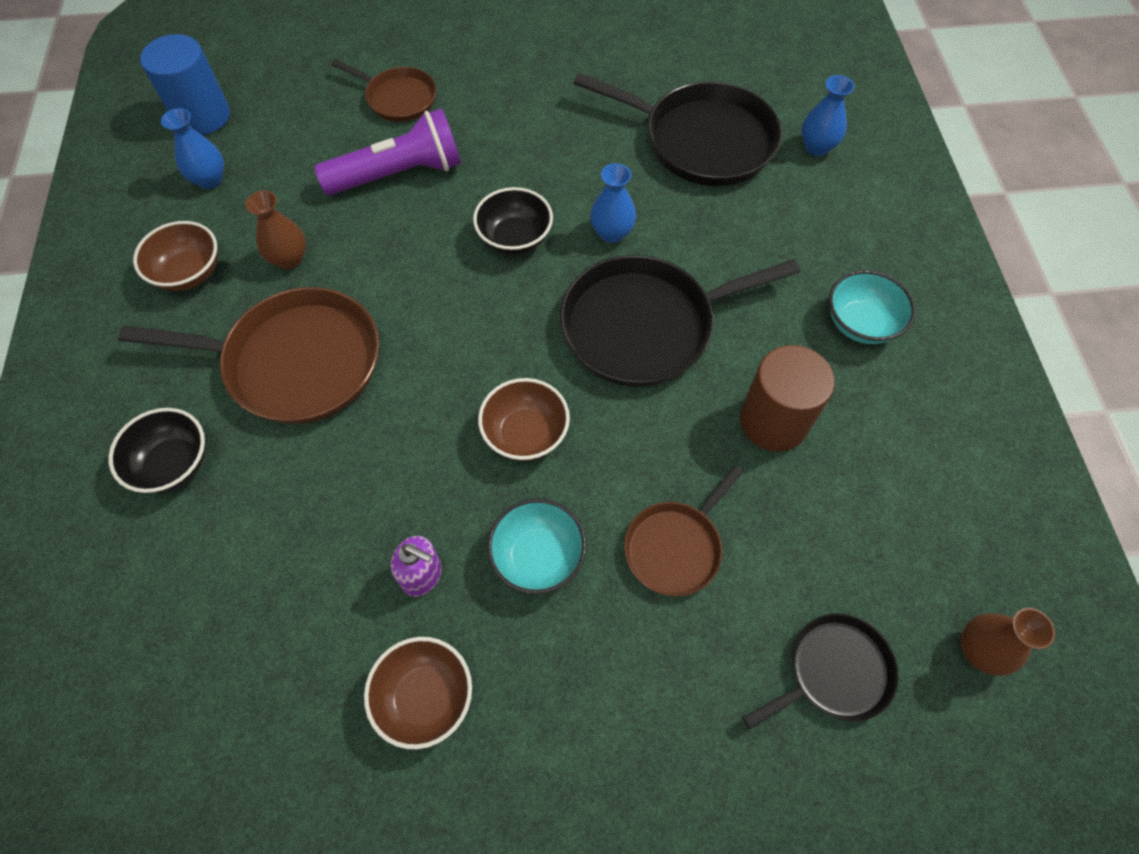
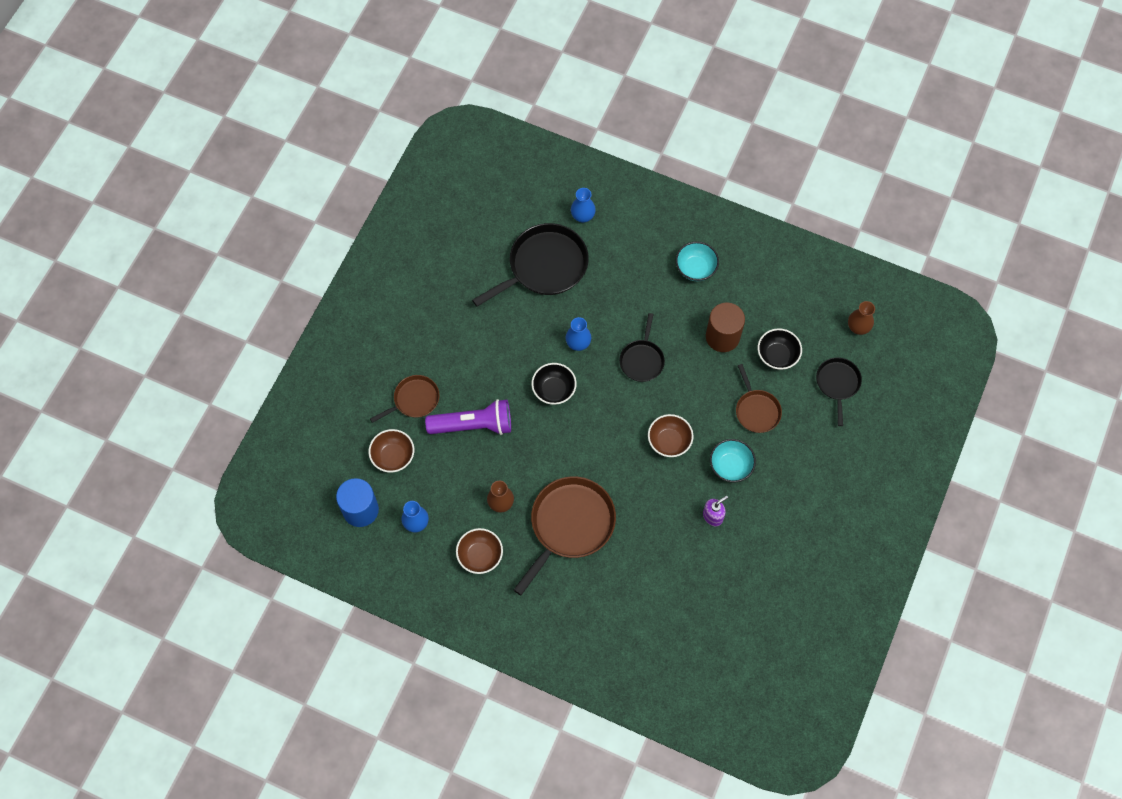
camera: 60 degrees left, 5 degrees up
black bowl [109,408,205,493] -> black bowl moved to [758,328,802,370]
purple flashlight [314,108,461,195] -> purple flashlight turned 75 degrees clockwise [425,399,511,435]
brown bowl [364,637,472,749] -> brown bowl moved to [369,429,414,473]
black pan [560,255,800,387] -> black pan [619,313,665,382], size x0.56

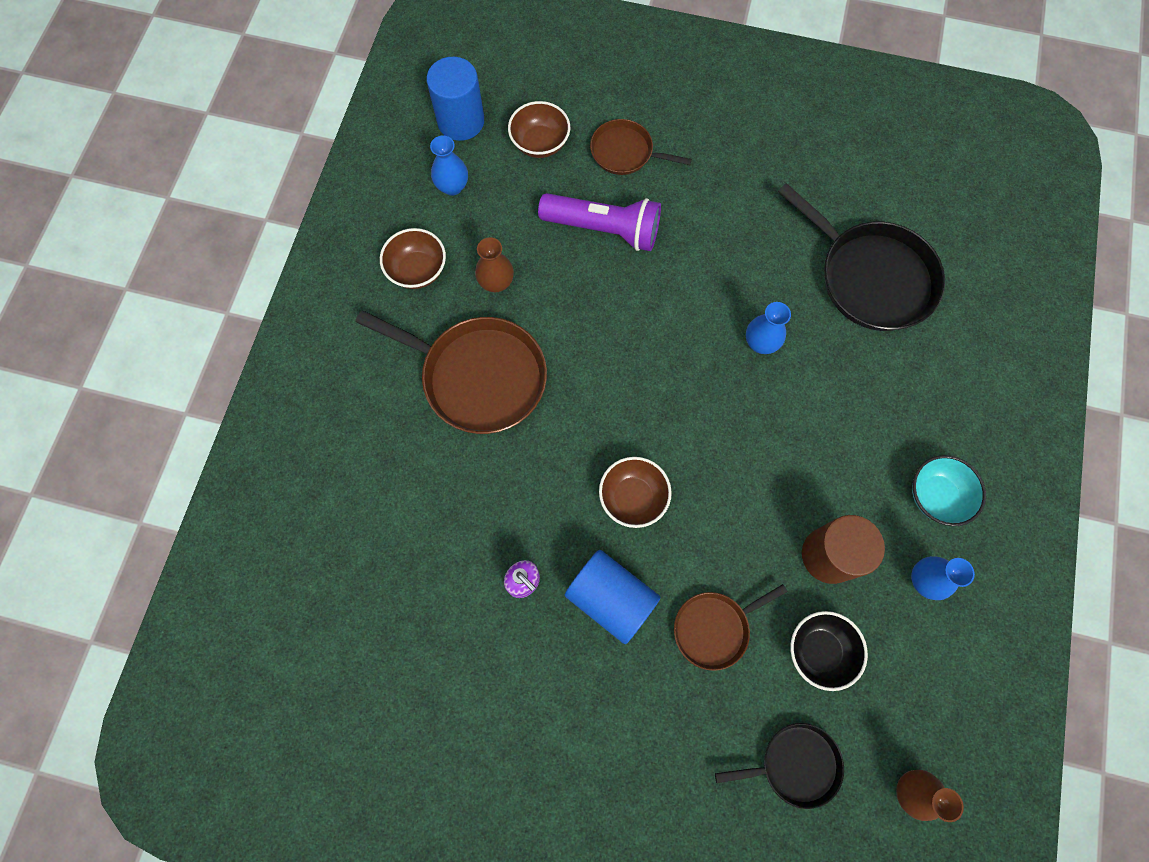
camera: 80 degrees right, 5 degrees up
brown pan [370,375,440,423] -> brown pan turned 150 degrees clockwise [590,119,692,175]
purple flashlight [425,399,511,435] -> purple flashlight turned 60 degrees counterclockwise [538,193,661,251]
black bowl [531,363,577,405] -> none
blue vase [571,188,596,223] -> blue vase moved to [911,556,975,600]
black pan [619,313,665,382] -> none
turquoise bowl [710,439,756,482] -> blue cylinder [565,550,660,644]

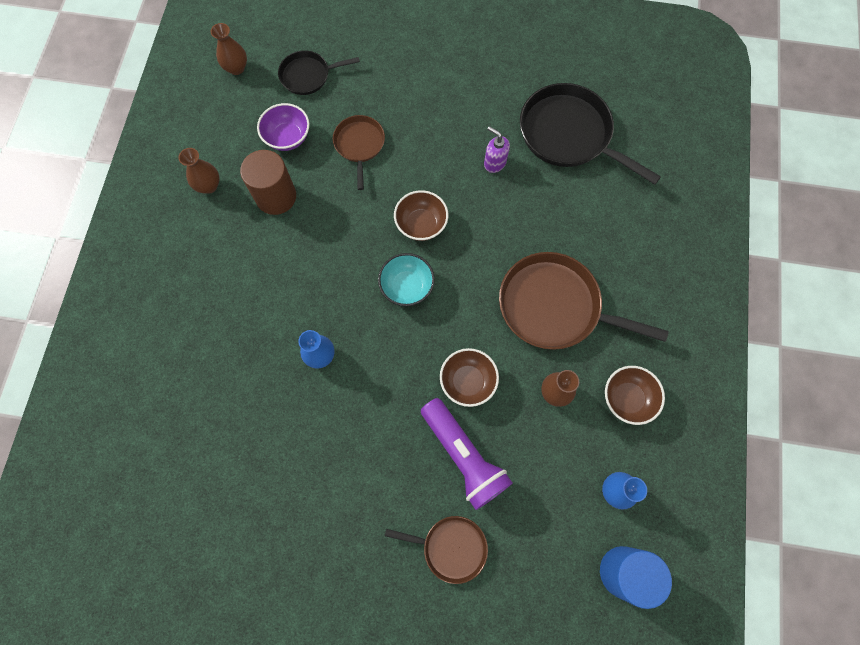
camera: 175 degrees right, 0 degrees up
brown bowl [508,101,570,158] -> brown bowl moved to [440,348,499,407]
purple flashlight [538,193,661,251] -> purple flashlight turned 135 degrees counterclockwise [421,398,512,510]
blue cylinder [565,550,660,644] -> none
brown pan [674,584,787,671] -> brown pan turned 60 degrees counterclockwise [333,115,385,190]
black pan [778,183,945,331] -> black pan moved to [520,83,661,185]
black bowl [790,611,868,691] -> purple bowl [257,103,309,151]
blue vase [911,556,975,600] -> brown vase [179,148,220,194]
turquoise bowl [912,455,986,526] -> turquoise bowl moved to [378,253,435,306]

